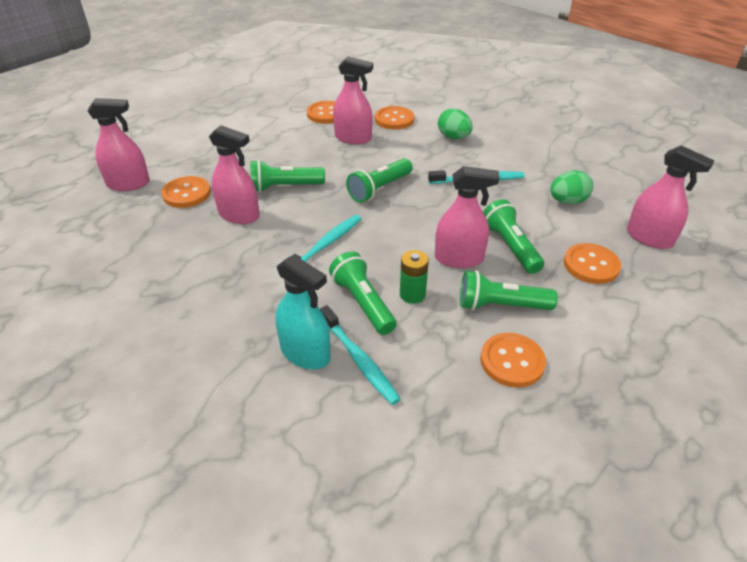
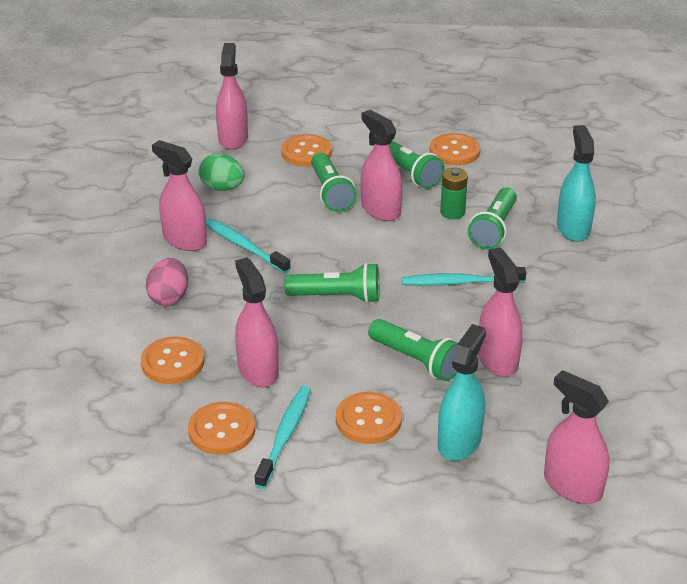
camera: 130 degrees left, 5 degrees down
orange button [161,176,211,208] -> orange button moved to [336,392,402,444]
turquoise toothbrush [320,305,401,405] -> turquoise toothbrush moved to [255,386,311,489]
green egg [438,109,473,139] -> pink egg [146,258,188,306]
green flashlight [483,199,544,274] -> green flashlight turned 45 degrees counterclockwise [311,153,357,212]
none -> pink spray bottle [152,140,207,251]
none -> turquoise spray bottle [438,324,486,461]

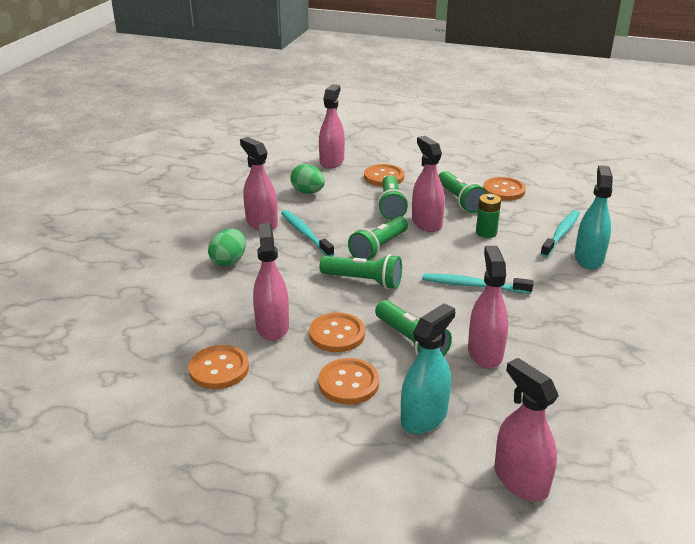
camera: 15 degrees right, 5 degrees down
orange button [141,336,204,384] -> orange button moved to [309,312,365,352]
pink egg [146,258,188,306] -> green egg [208,229,246,267]
turquoise toothbrush [255,386,311,489] -> turquoise toothbrush moved to [540,210,580,257]
green flashlight [468,187,517,249] -> green flashlight moved to [348,216,408,260]

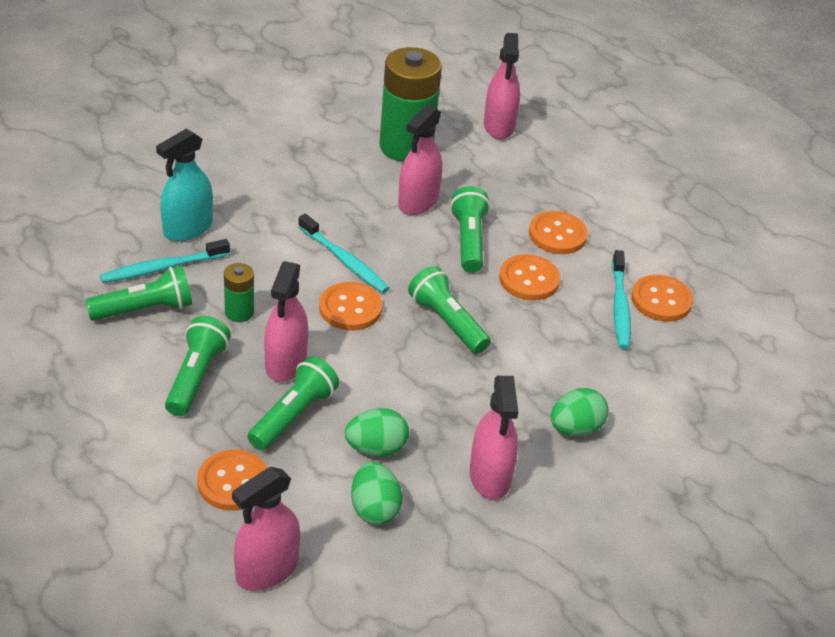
camera: 150 degrees left, 10 degrees up
pink spray bottle [253,223,289,341] -> none
turquoise toothbrush [281,210,334,256] -> turquoise toothbrush moved to [612,250,631,349]
green flashlight [348,216,408,260] -> green flashlight moved to [85,266,192,321]
turquoise spray bottle [401,303,455,434] -> none
orange button [483,177,526,201] -> orange button moved to [319,282,382,330]
none -> green egg [345,408,409,457]
none -> green battery [380,47,442,162]

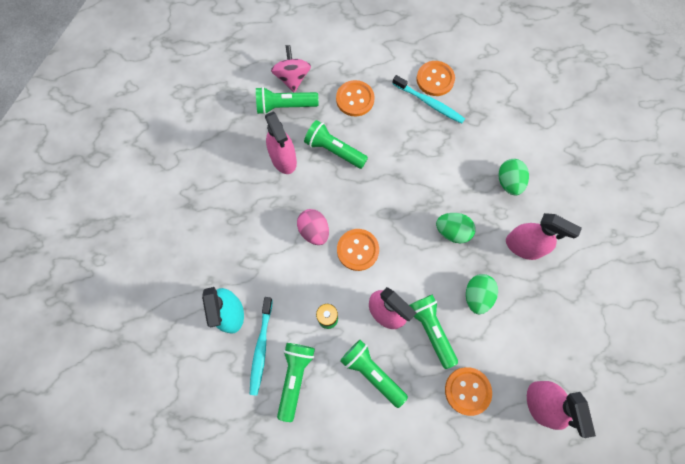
camera: 55 degrees left, 30 degrees up
turquoise toothbrush [298,214,389,293] -> pink egg [297,209,329,245]
green egg [351,462,402,525] -> green egg moved to [436,213,476,243]
green battery [380,47,442,162] -> none
green flashlight [408,266,491,354] -> green flashlight moved to [256,87,319,115]
pink spray bottle [484,33,520,139] -> none
orange button [499,254,560,301] -> none
none -> pink spinning top [271,45,311,93]

